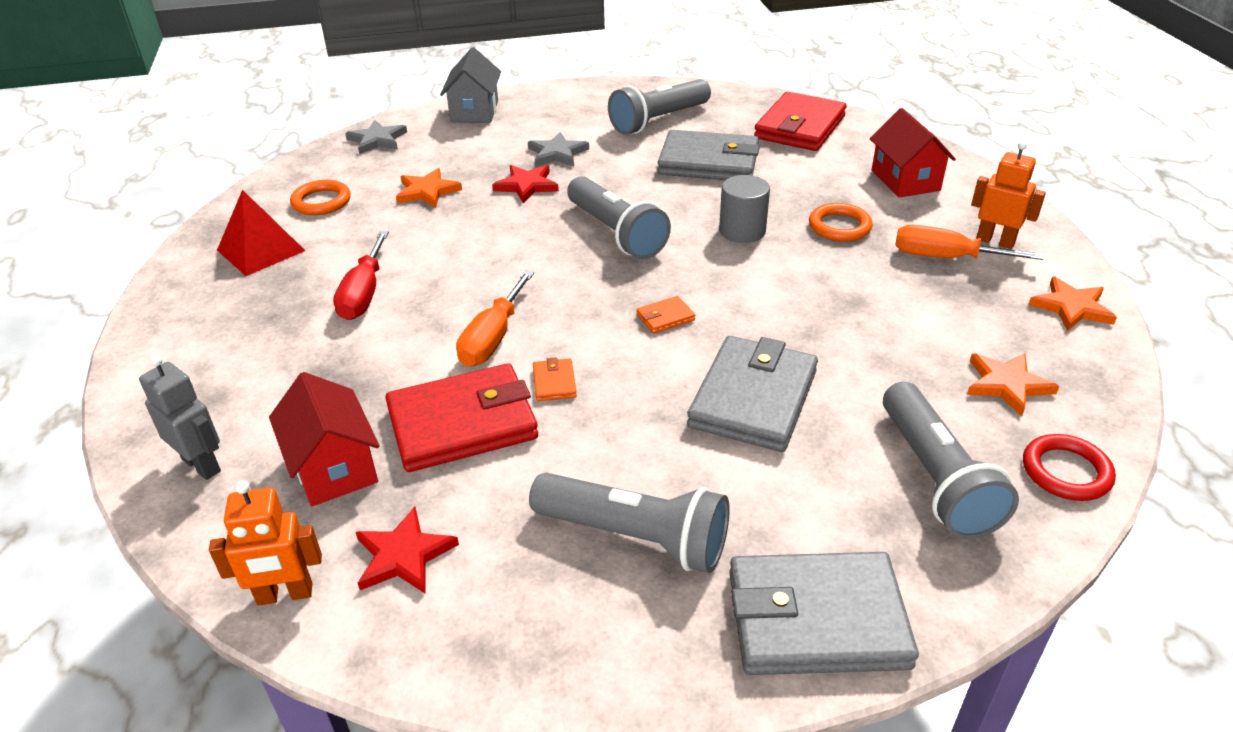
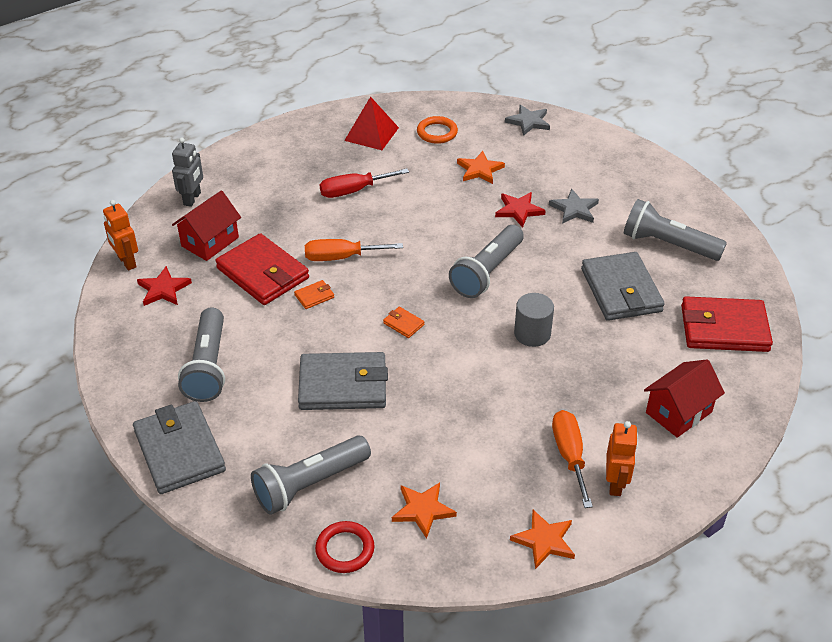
camera: 65 degrees right, 5 degrees up
grey house [440,47,501,123] -> none
orange ring [809,203,873,242] -> none

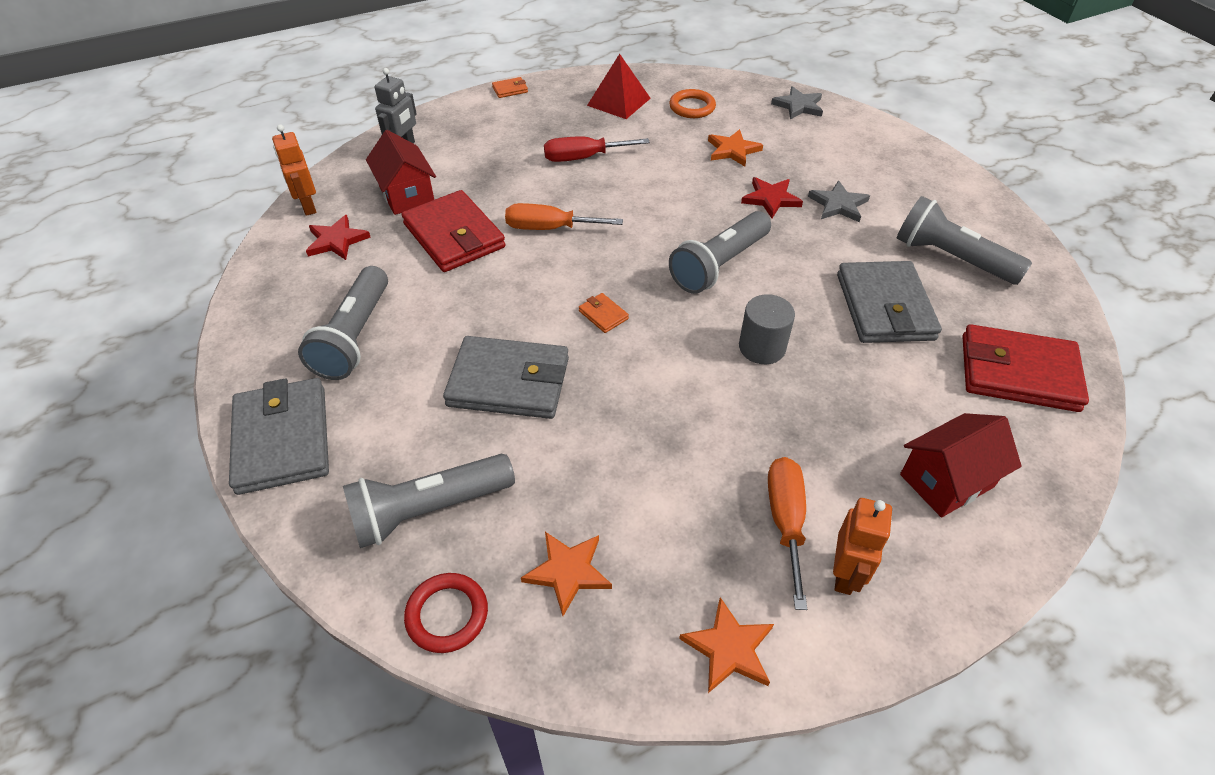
camera: 10 degrees right, 5 degrees up
red house [172,191,241,261] -> red house turned 75 degrees counterclockwise [366,130,436,215]
orange wallet [294,280,334,309] -> orange wallet moved to [492,77,528,98]

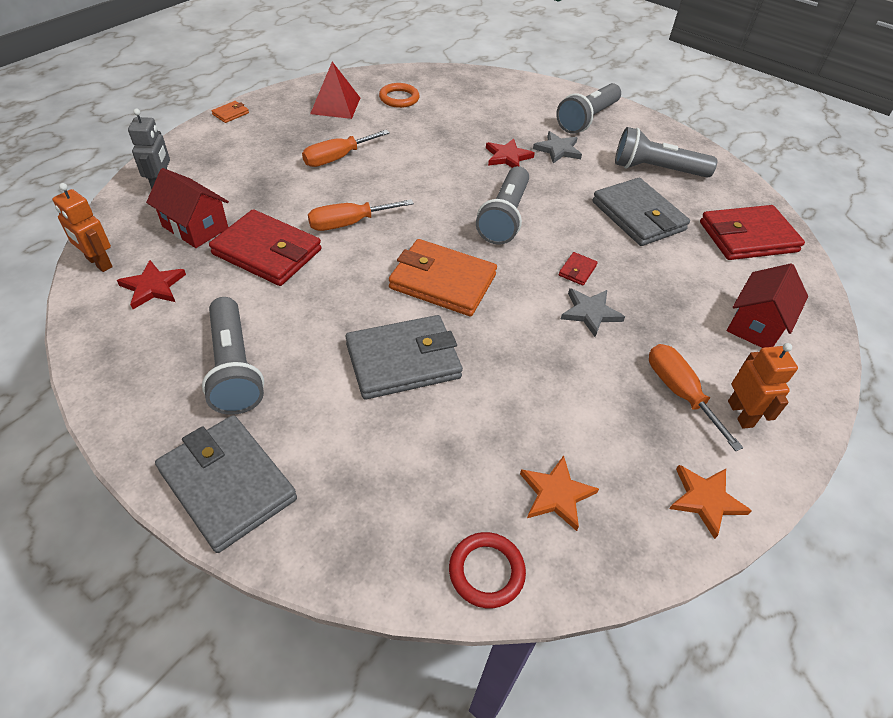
camera: 30 degrees left, 0 degrees up
grey flashlight [343,454,515,548] -> grey flashlight moved to [556,83,621,134]
red screwdriver [544,136,650,162] -> orange screwdriver [302,130,390,167]
orange wallet [579,293,629,333] -> orange wallet [389,239,497,316], size x2.41
orange star [708,129,763,167] -> none
grey cylinder [739,294,795,364] -> red wallet [559,252,598,286]
grey star [771,86,823,120] -> grey star moved to [561,288,625,337]

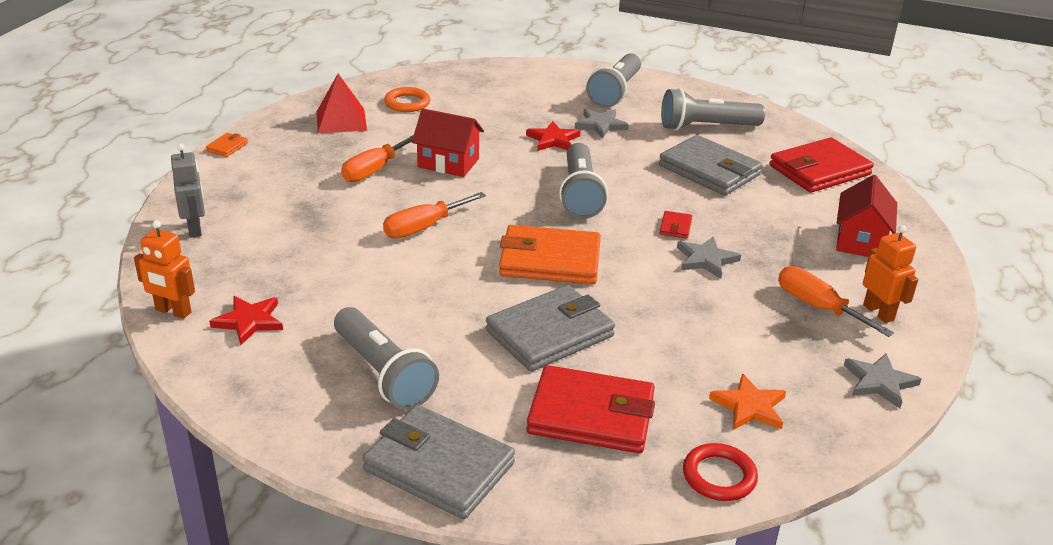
camera: 15 degrees left, 15 degrees down
red house [146,168,229,248] -> red house moved to [412,108,484,177]
red wallet [209,209,321,286] -> red wallet moved to [527,365,655,453]
orange star [669,465,752,539] -> grey star [844,353,921,408]

